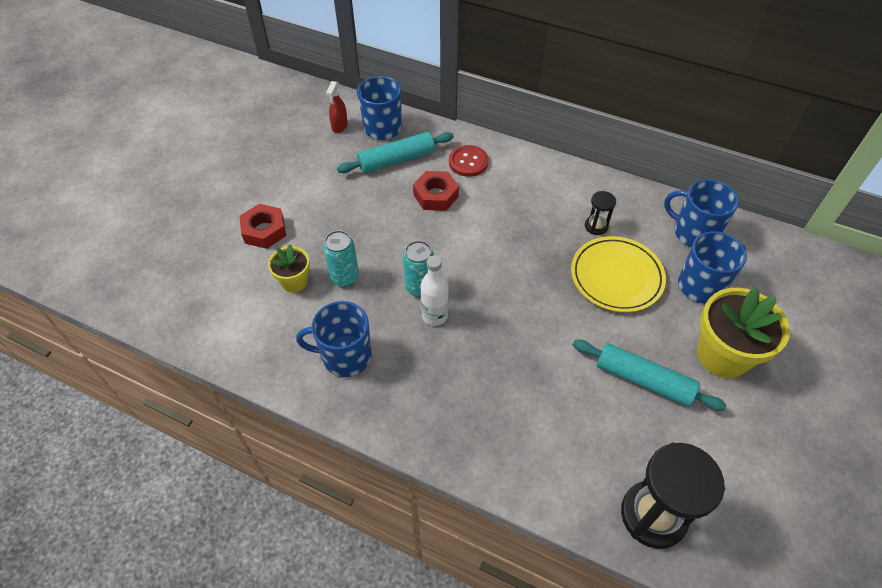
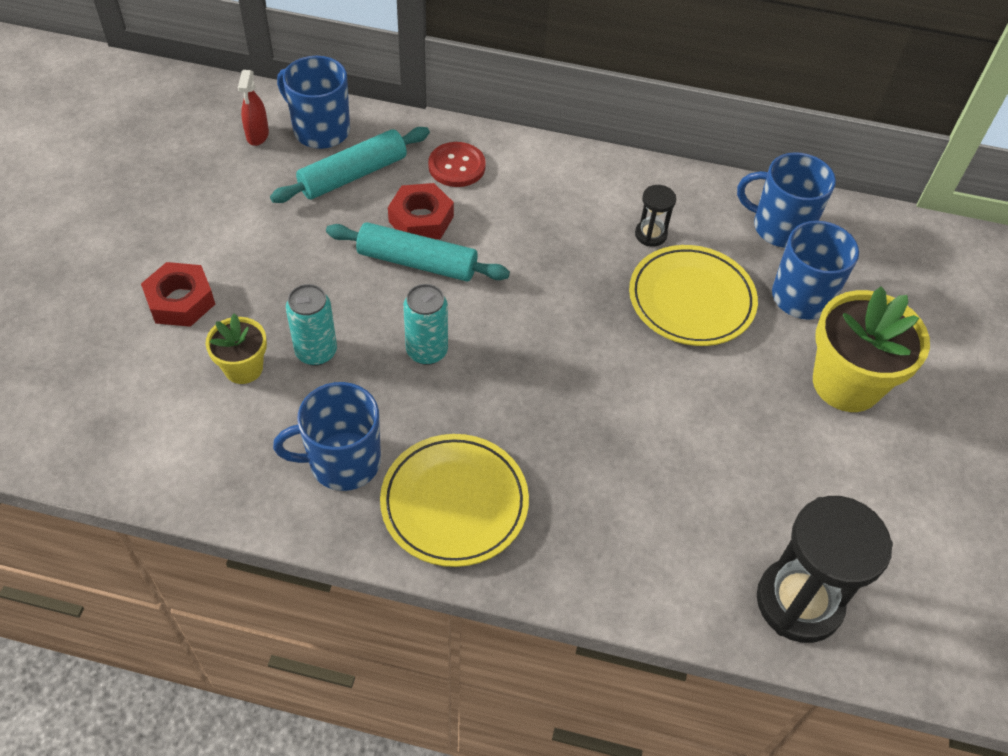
camera: 15 degrees left, 0 degrees up
white bottle [421,256,449,326] -> none
turquoise rolling pin [573,340,727,411] -> turquoise rolling pin moved to [326,222,510,281]
none -> yellow plate [380,434,529,567]

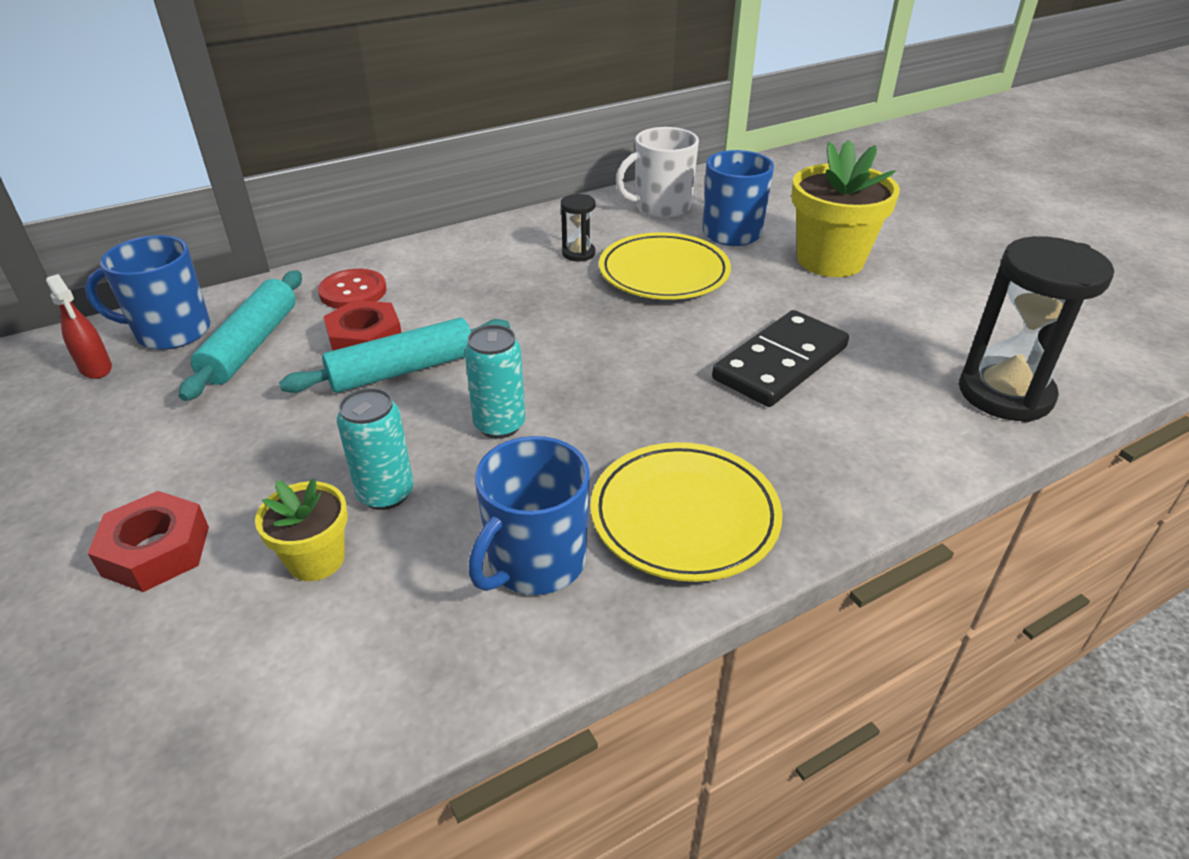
camera: 40 degrees left, 15 degrees down
blue mug [737,152,836,248] -> white mug [616,127,699,218]
none -> black domino [712,310,849,407]

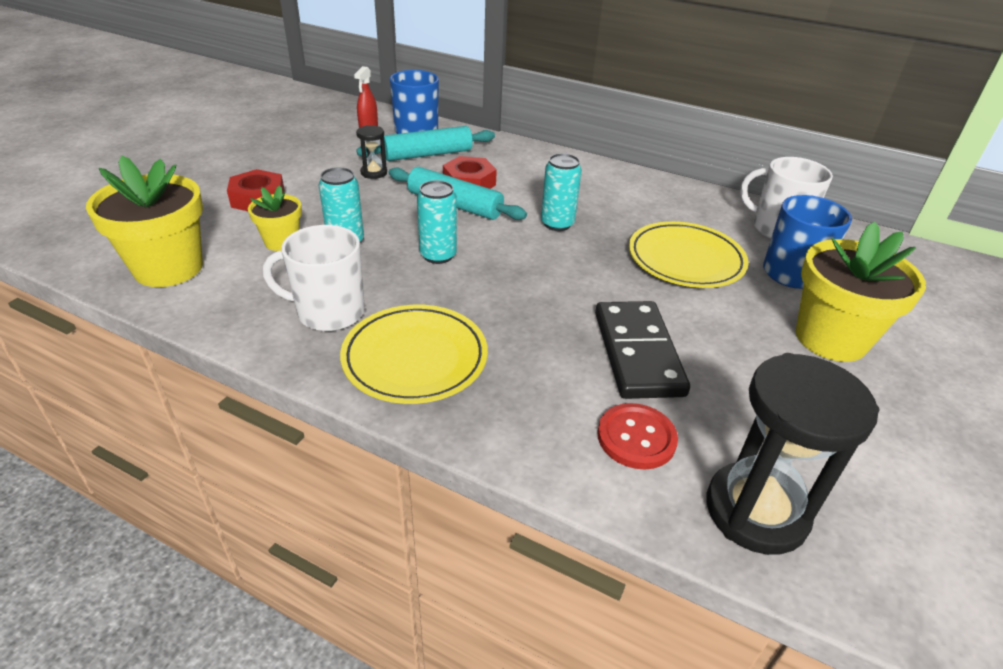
camera: 55 degrees right, 0 degrees up
red button [318,269,387,309] -> red button moved to [597,403,678,470]
blue mug [468,436,590,595] -> white mug [263,225,365,331]
black hourglass [561,194,595,261] -> black hourglass moved to [356,125,387,179]
black domino [712,310,849,407] -> black domino turned 75 degrees clockwise [595,301,690,399]
none -> yellow flower pot [86,156,203,287]
none -> turquoise can [541,153,582,231]

